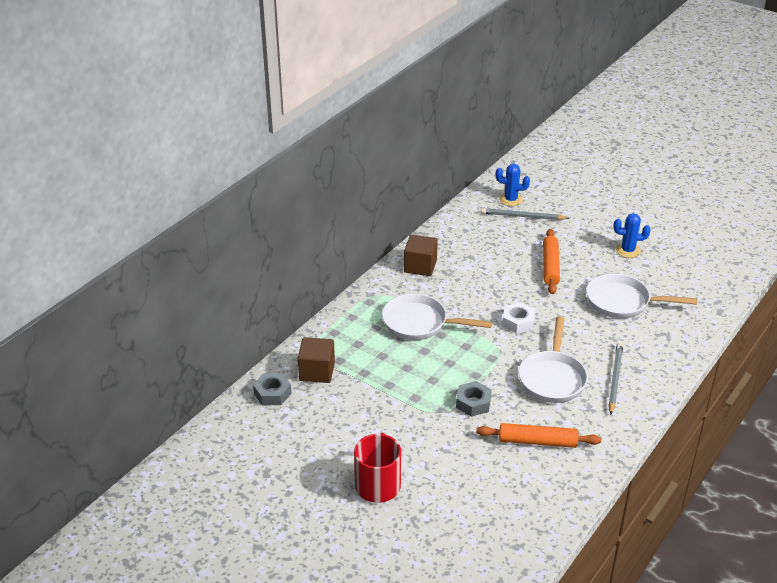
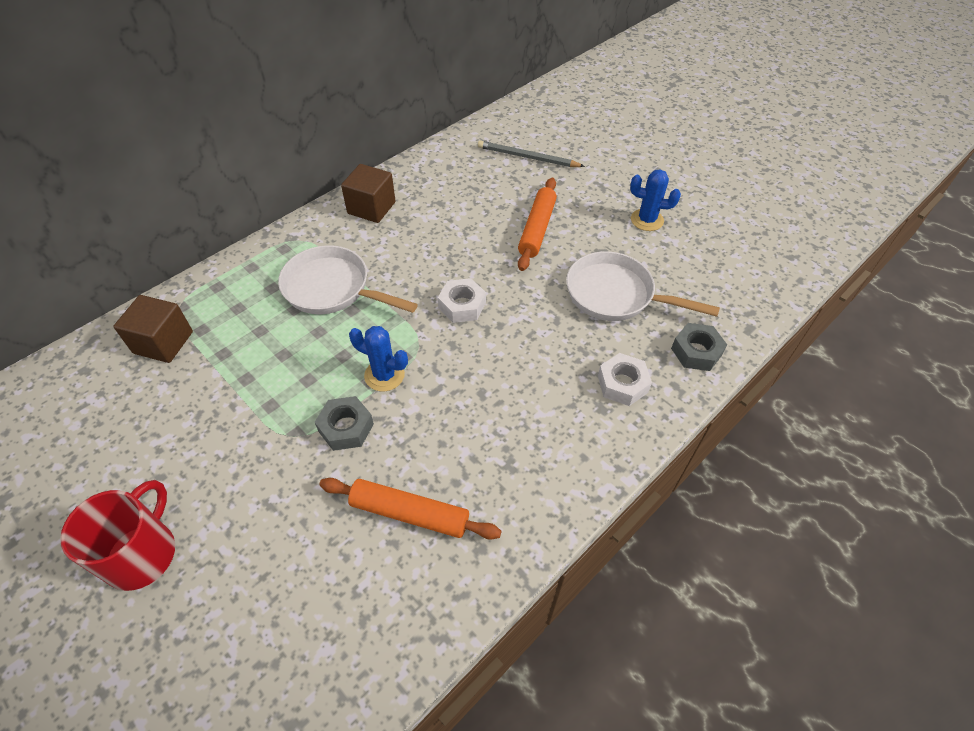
camera: 10 degrees right, 15 degrees up
grey nut [253,373,292,405] -> grey nut moved to [671,323,727,371]
blue cactus [496,164,530,206] -> blue cactus moved to [349,326,408,391]
white pan [519,316,588,403] -> none
grey pencil [609,343,623,415] -> none
none -> white nut [598,353,652,406]

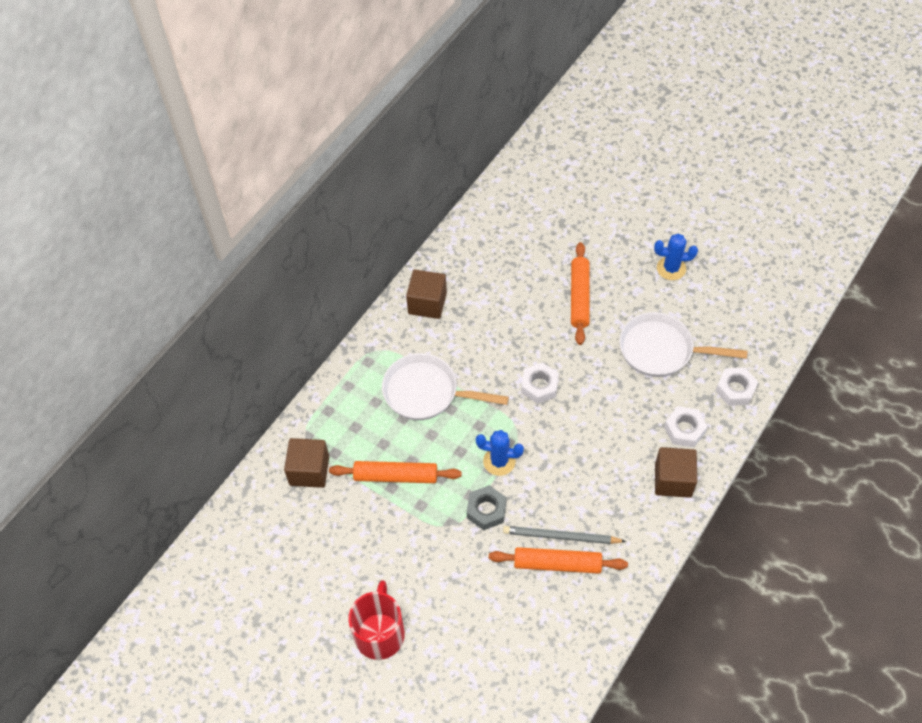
camera: 10 degrees left, 5 degrees up
grey pencil [478,140,585,167] -> grey pencil moved to [503,526,626,544]
grey nut [671,323,727,371] -> white nut [716,367,758,406]
none -> orange rolling pin [329,461,462,483]
none -> brown cube [655,447,697,498]

